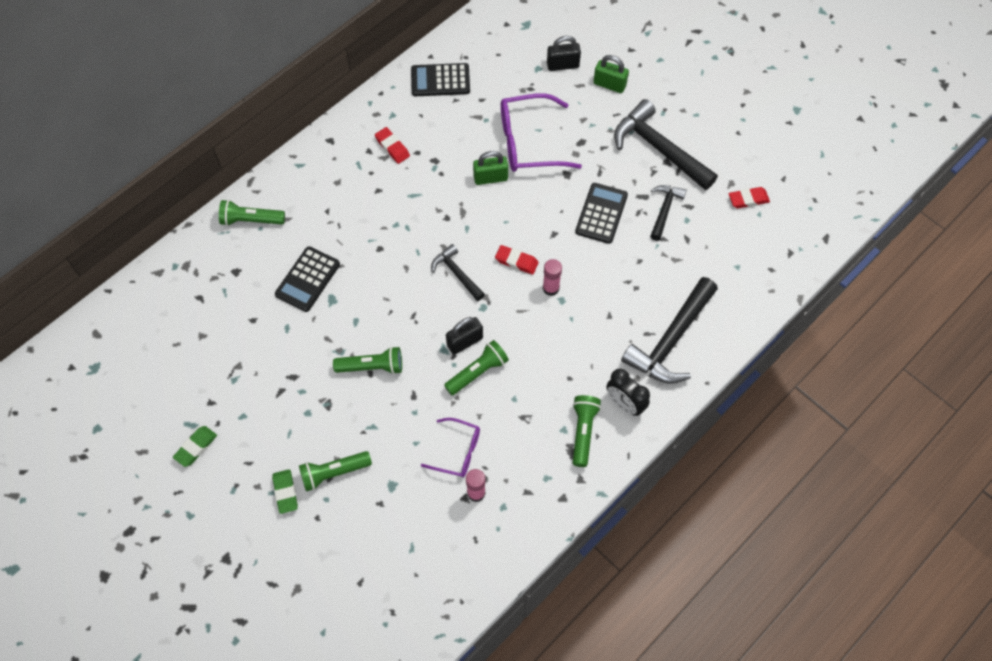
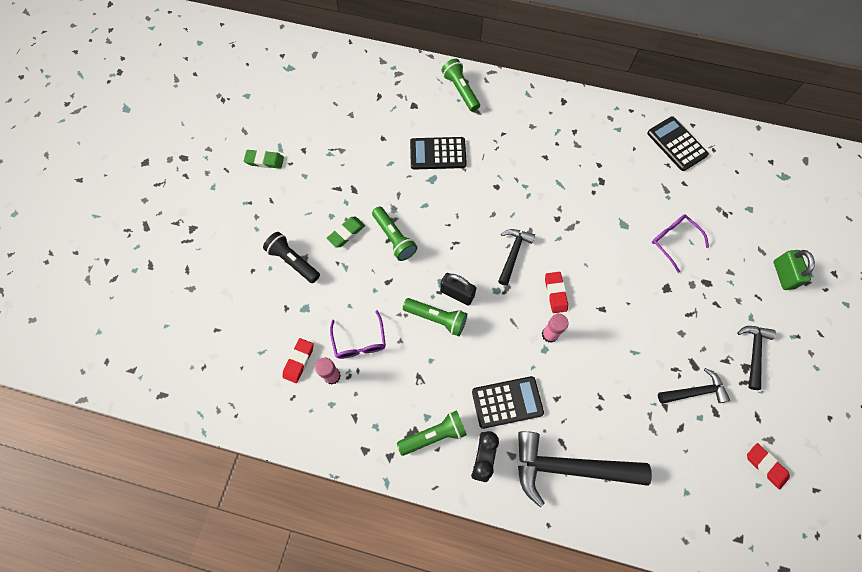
camera: 60 degrees right, 5 degrees up
green eraser [272,469,298,514] -> green eraser moved to [327,217,365,248]
green flashlight [299,451,372,491] -> black flashlight [263,232,320,283]
red eraser [375,127,410,164] -> red eraser moved to [282,338,314,383]
green padlock [473,151,508,185] -> none
purple glasses [501,93,582,172] -> purple glasses [652,215,709,273], size x0.58
black padlock [547,36,581,71] -> none
black calculator [575,183,628,244] -> black calculator moved to [472,376,544,429]
black hammer [614,99,718,190] -> black hammer [737,326,776,390], size x0.54

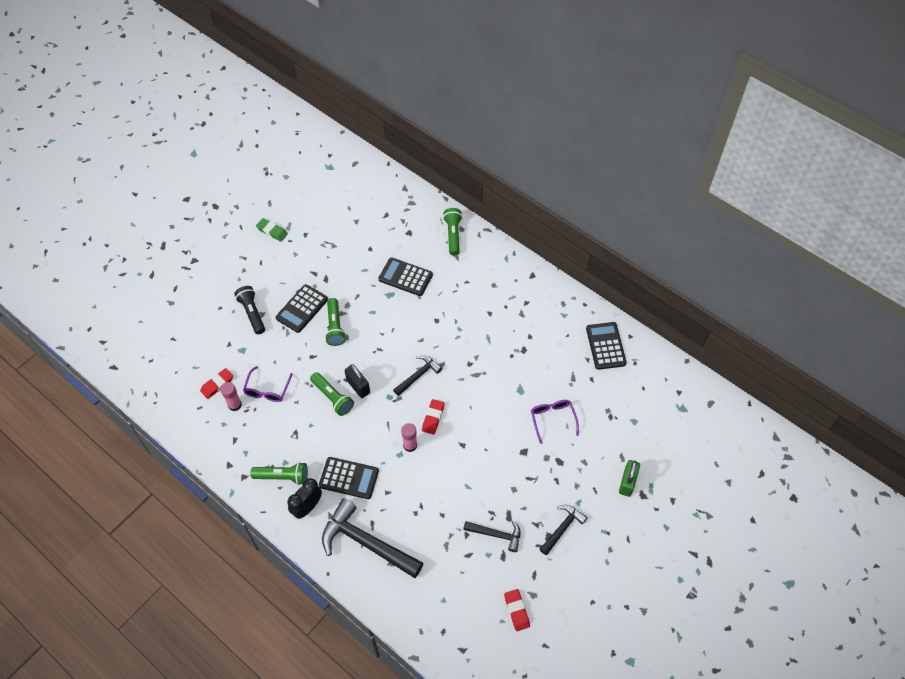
camera: 25 degrees right, 10 degrees down
green eraser [327,217,365,248] -> black calculator [276,284,328,333]

